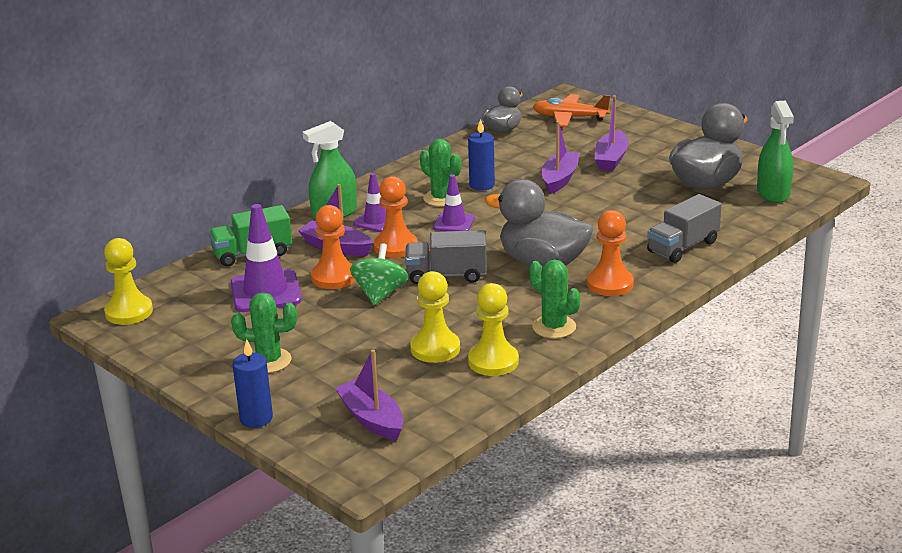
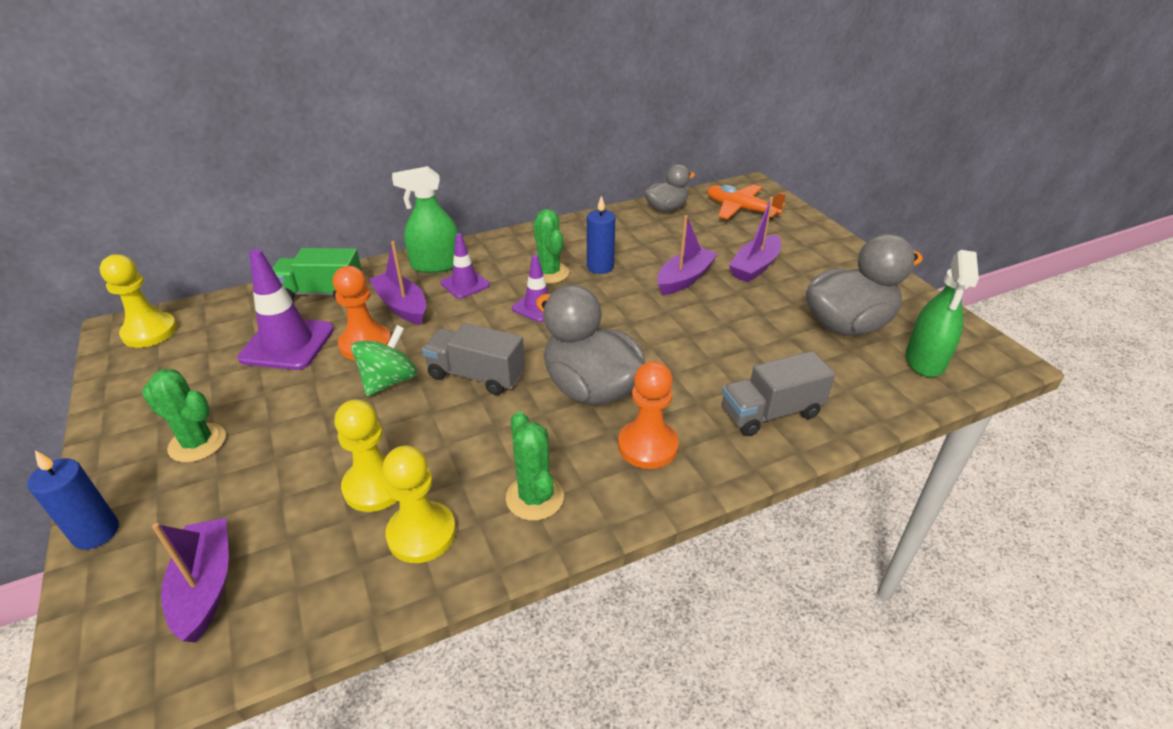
camera: 20 degrees right, 10 degrees up
orange pawn [374,176,418,258] -> none

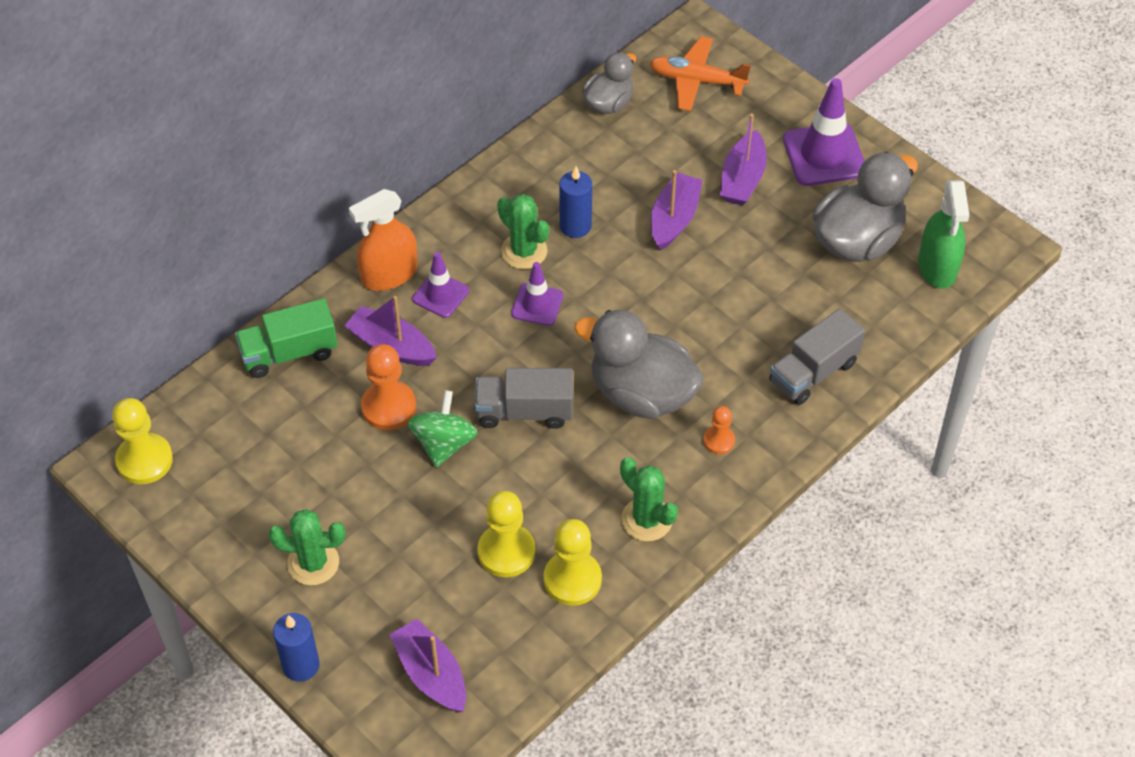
camera: 20 degrees left, 15 degrees up
purple traffic cone [237,249,334,370] -> purple traffic cone moved to [783,78,865,186]
green spray bottle [392,166,458,273] -> orange spray bottle [349,189,417,291]
orange pawn [618,361,679,469] -> orange pawn [703,406,735,454], size x0.57

